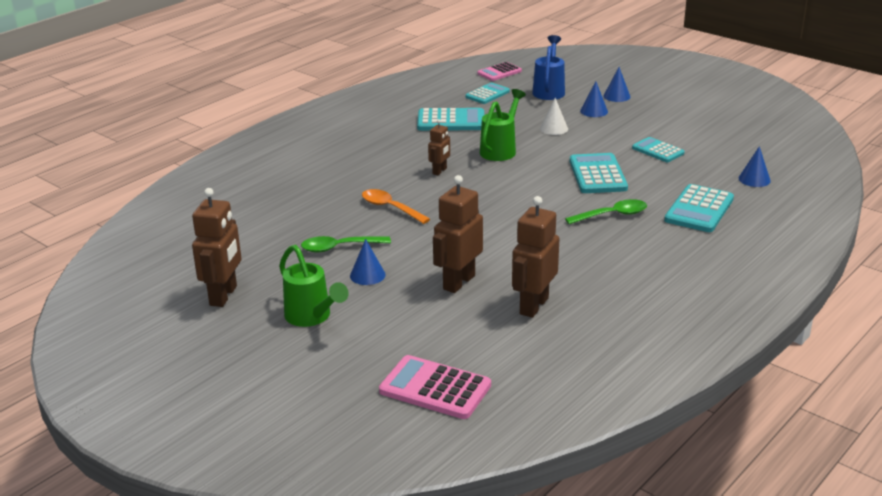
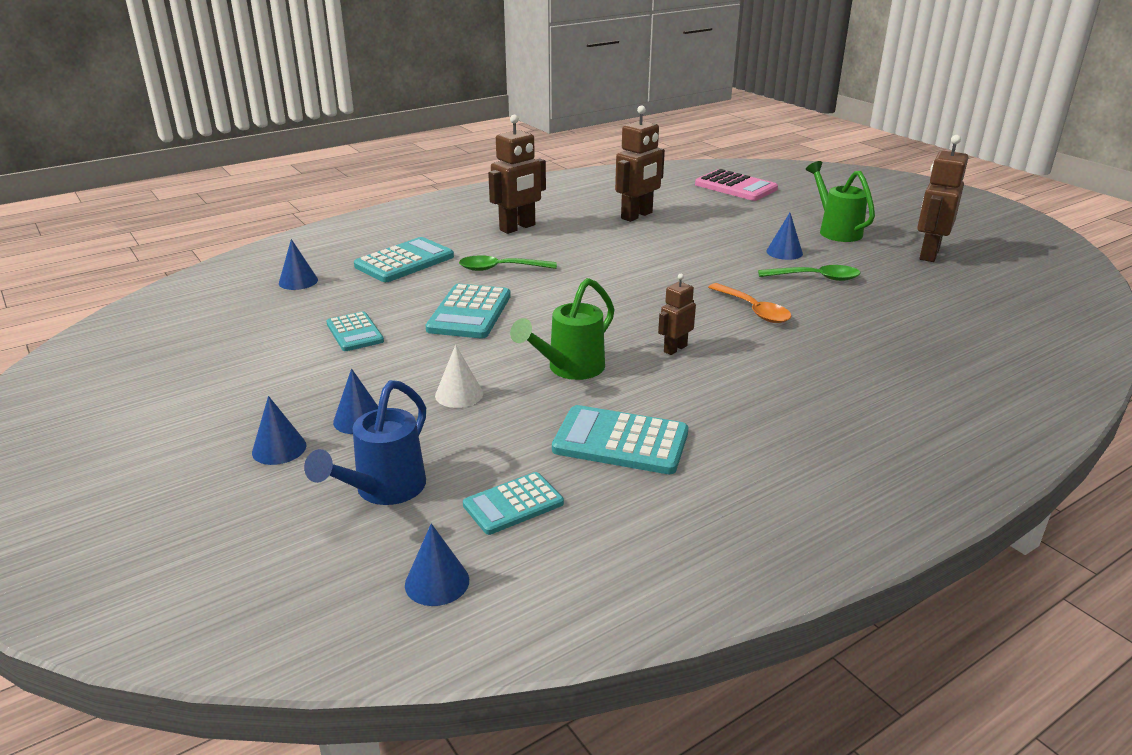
camera: 165 degrees left, 0 degrees up
brown robot [433,175,483,293] -> brown robot moved to [488,115,546,234]
pink calculator [478,62,522,81] -> blue cone [405,523,469,606]

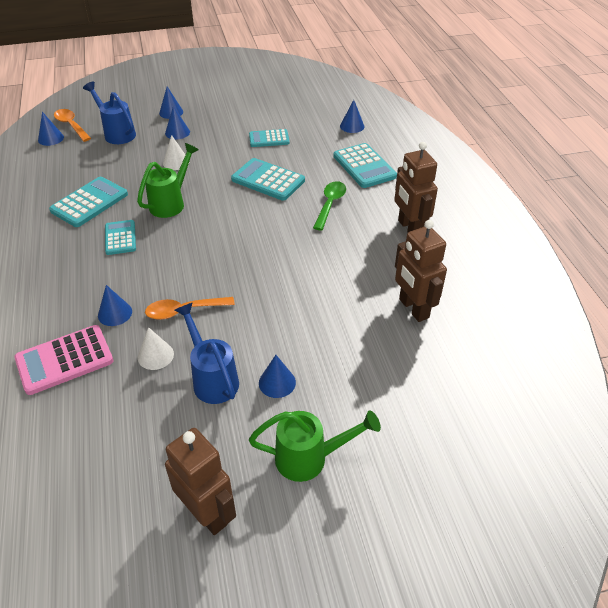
camera: 110 degrees right, 15 degrees up
turquoise calculator [463,472,564,535] -> turquoise calculator moved to [105,220,136,255]
green watering can [510,278,615,380] -> green watering can turned 60 degrees clockwise [137,143,199,218]
brown robot [658,274,696,355] -> none
pink calculator [695,169,778,201] -> pink calculator moved to [14,325,114,395]
green spoon [758,265,861,281] -> blue watering can [175,303,239,404]
none -> orange spoon [54,109,91,142]
none -> blue cone [98,285,132,326]
none -> white cone [138,327,174,370]

